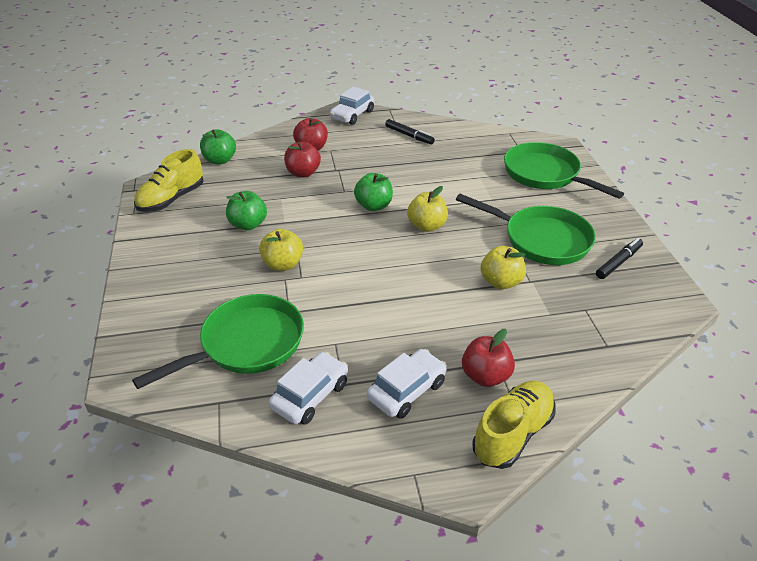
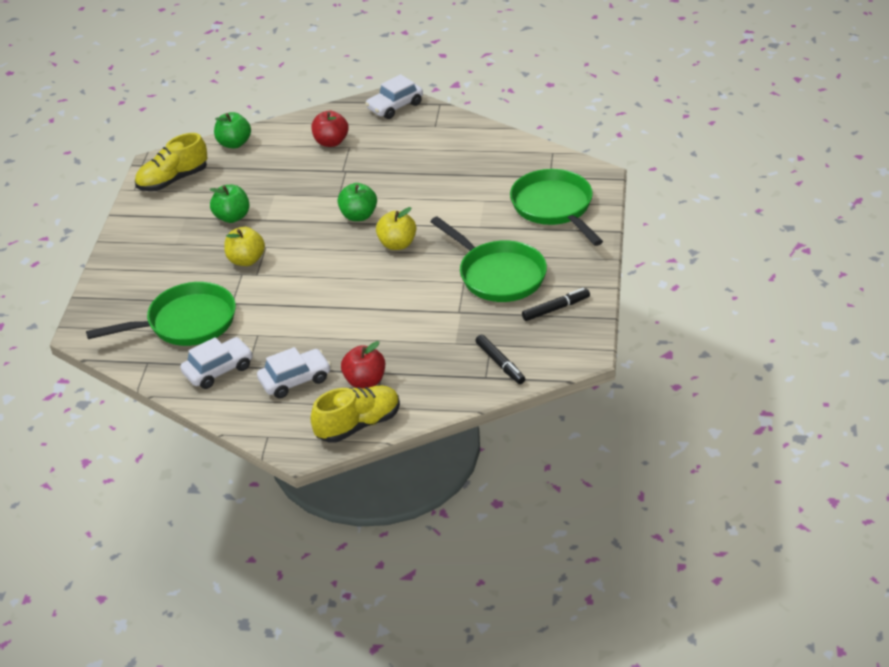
camera: 20 degrees right, 0 degrees up
red apple [284,142,321,177] -> none
black marker [385,119,435,144] -> black marker moved to [475,335,525,384]
yellow apple [480,246,526,289] -> none

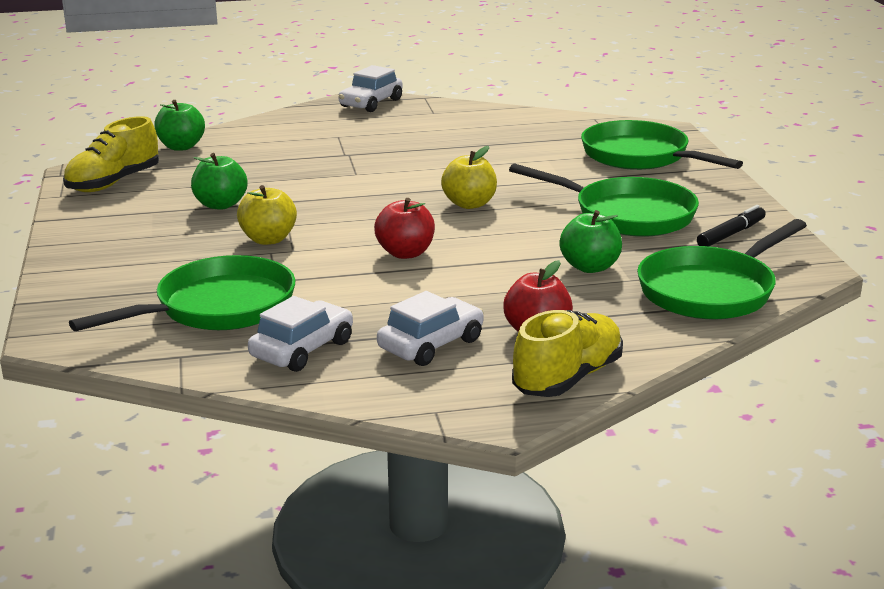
camera: 20 degrees left, 15 degrees down
red apple [311,111,348,147] -> red apple moved to [374,198,435,259]
green apple [338,183,377,221] -> green apple moved to [559,210,622,273]
black marker [475,335,525,384] -> green pan [637,219,807,319]

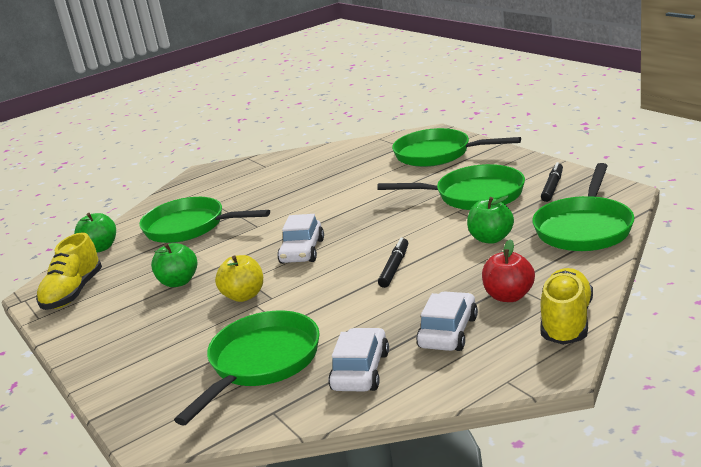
camera: 20 degrees left, 0 degrees up
white car [338,65,403,112] -> white car moved to [277,214,324,264]
red apple [374,198,435,259] -> none
yellow apple [441,146,497,209] -> none
none -> green pan [139,197,270,243]
none -> black marker [378,238,408,288]

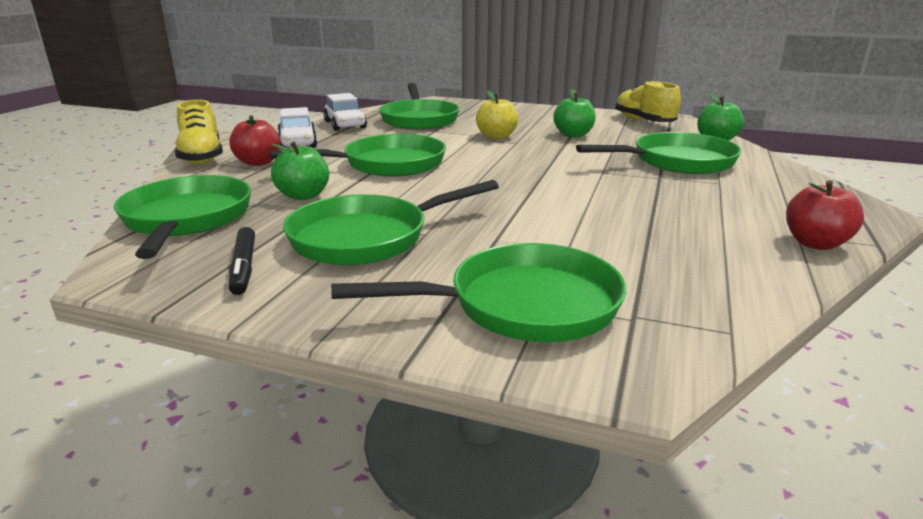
camera: 140 degrees right, 0 degrees up
white car [277,214,324,264] -> none
black marker [378,238,408,288] -> green pan [270,134,446,177]
none -> red apple [786,180,864,250]

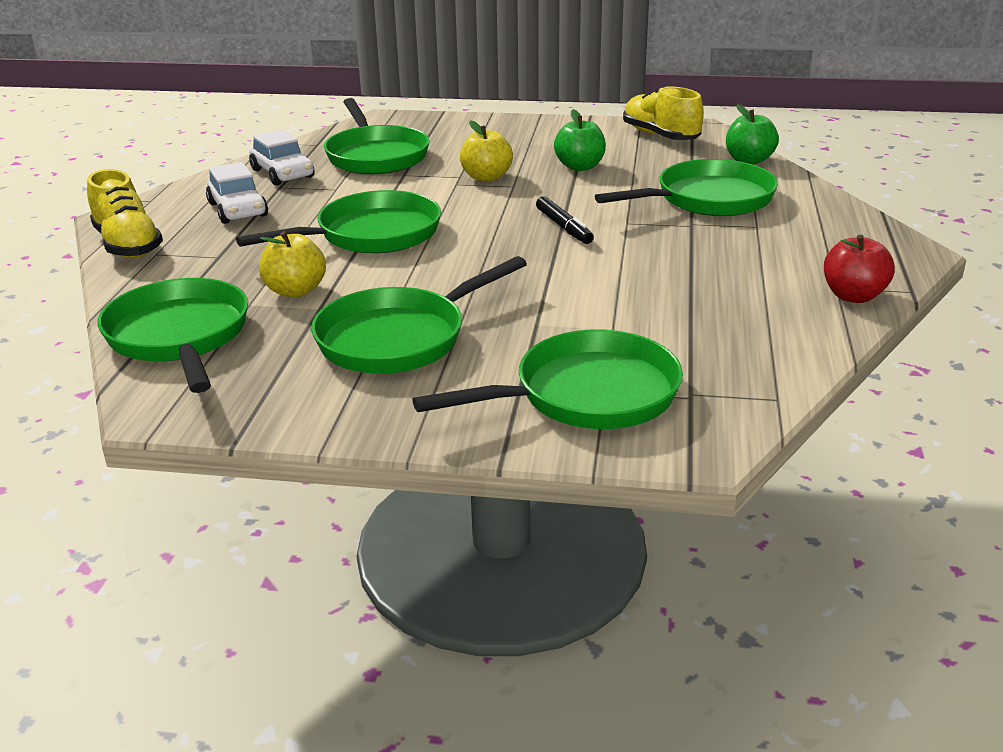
camera: 10 degrees left, 5 degrees up
red apple [229,115,281,166] -> none
black marker [229,227,255,295] -> black marker moved to [536,196,594,244]
green apple [271,141,329,200] -> yellow apple [259,231,326,297]

